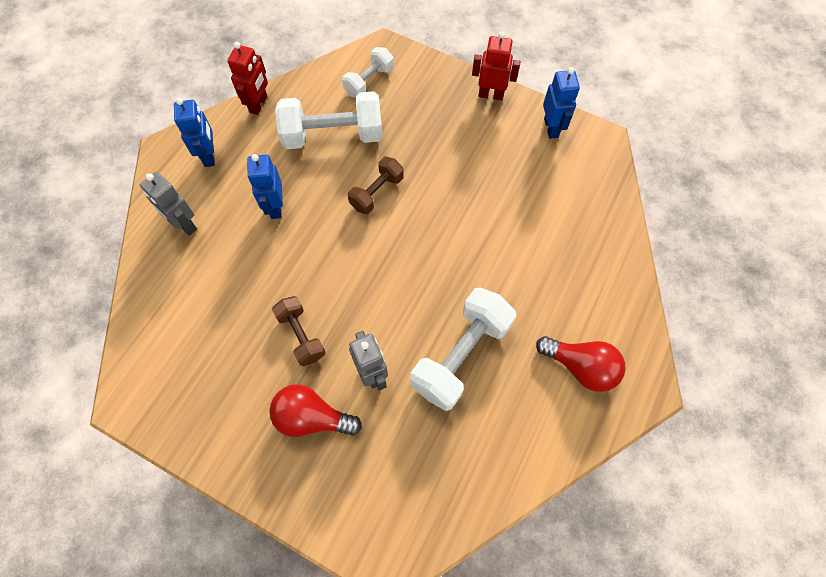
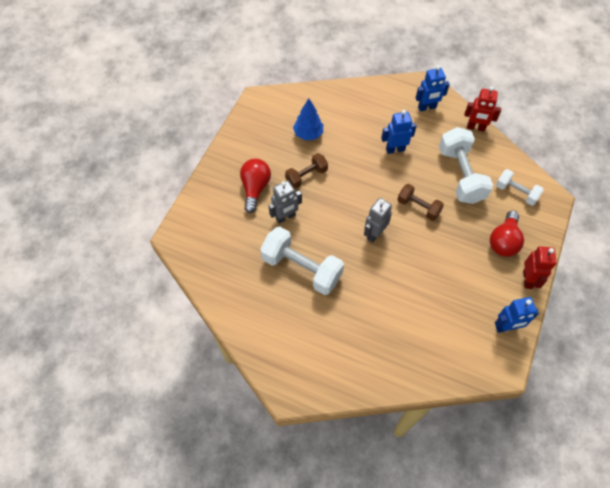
camera: 85 degrees right, 5 degrees down
grey robot [140,172,197,236] -> grey robot moved to [364,198,392,243]
red light bulb [536,336,626,392] -> red light bulb moved to [490,211,524,257]
none -> blue tree [293,98,323,141]

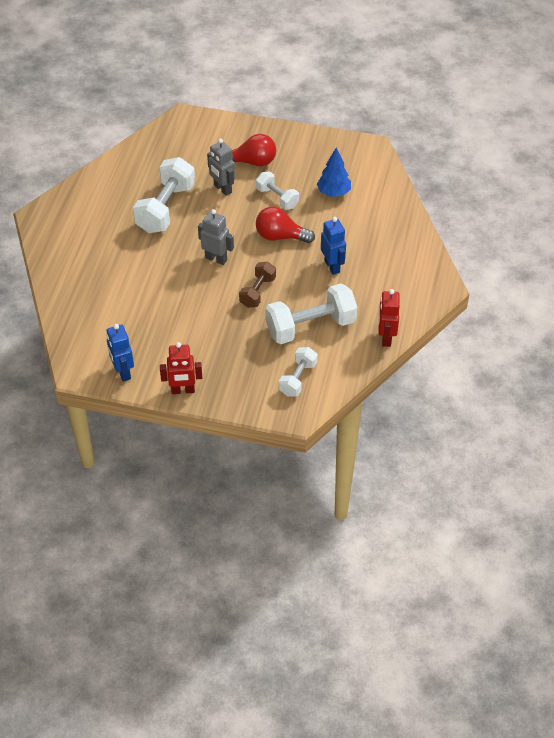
camera: 80 degrees right, 10 degrees down
brown dumbbell [285,153,328,189] -> white dumbbell [256,171,299,210]
blue robot [416,65,450,112] -> none
red light bulb [490,211,524,257] -> red light bulb moved to [256,207,315,243]

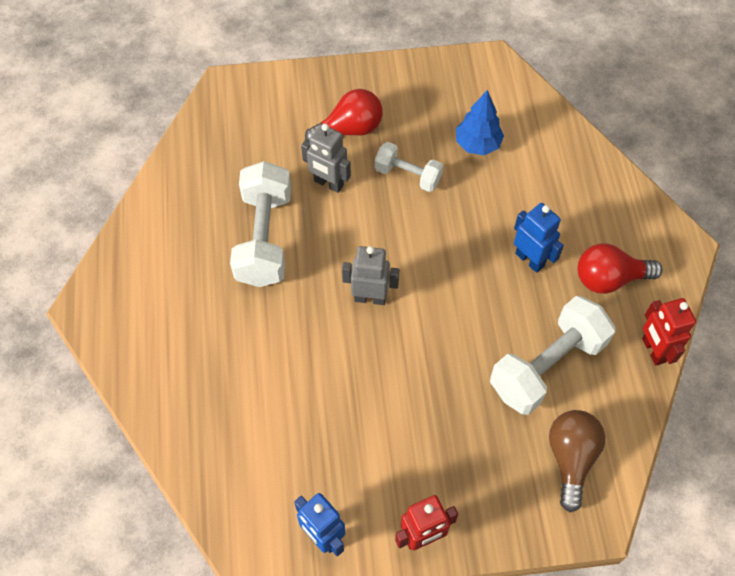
camera: 20 degrees left, 10 degrees up
brown dumbbell [239,262,276,308] -> none
red light bulb [256,207,315,243] -> red light bulb moved to [577,243,663,294]
white dumbbell [279,347,318,396] -> brown light bulb [549,410,605,512]

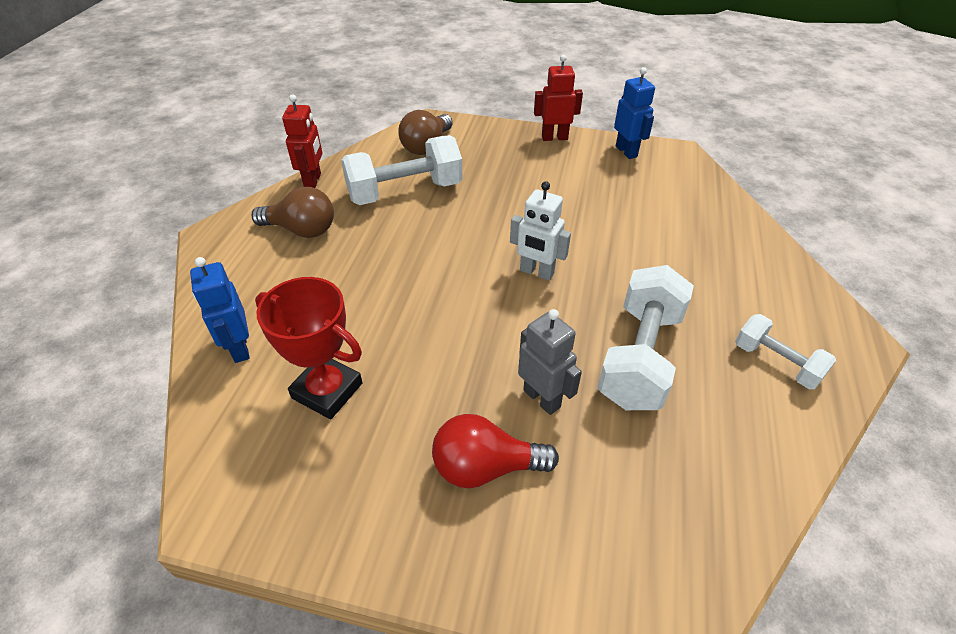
camera: 160 degrees left, 15 degrees down
grey robot [342,246,399,305] -> white robot [510,181,571,281]
white dumbbell [375,142,443,192] -> white dumbbell moved to [735,314,836,389]
blue tree [456,90,504,155] -> red trophy [255,277,363,419]
blue robot [514,203,564,273] -> blue robot moved to [190,257,250,363]
red light bulb [577,243,663,294] -> brown light bulb [251,187,334,238]

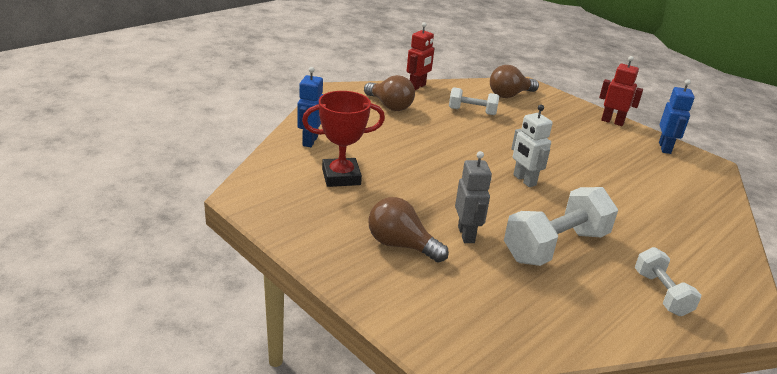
camera: 30 degrees right, 15 degrees down
red trophy [255,277,363,419] -> red trophy turned 75 degrees counterclockwise [302,91,385,187]
white dumbbell [341,135,463,205] -> white dumbbell [449,87,499,115], size x0.57
red light bulb [432,414,559,488] -> brown light bulb [368,197,449,263]

